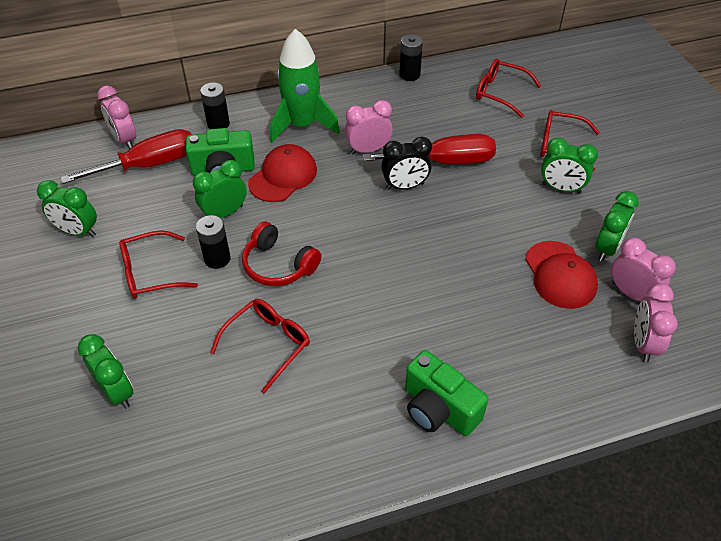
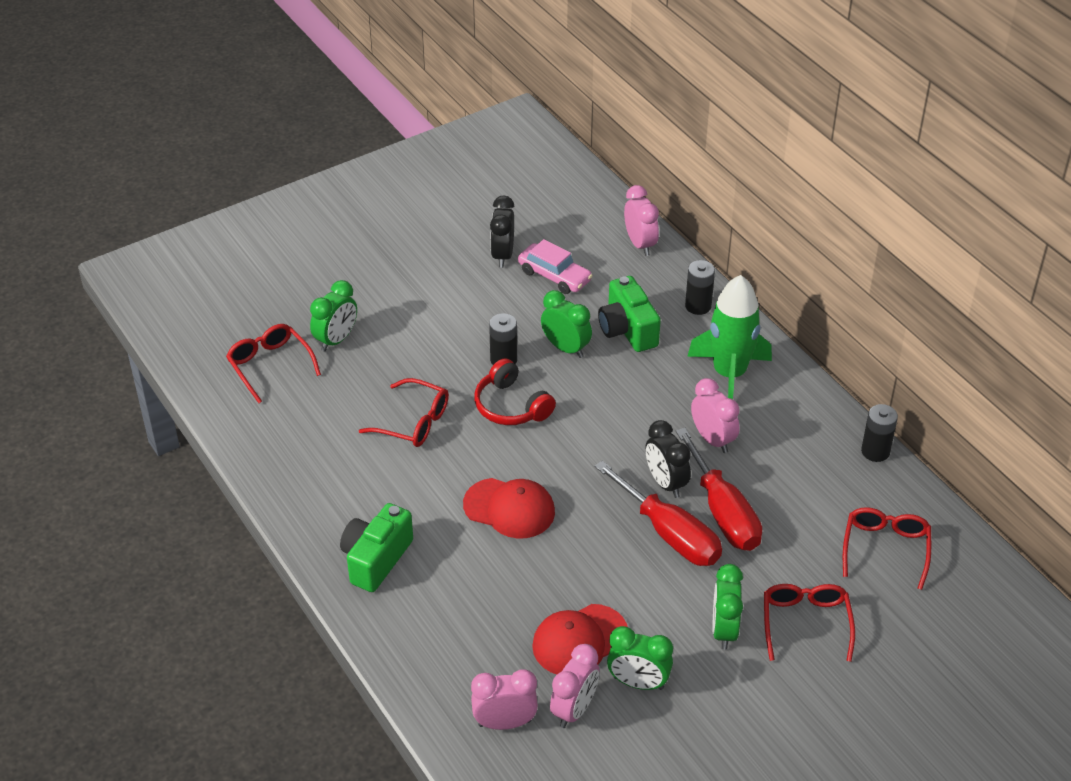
camera: 75 degrees right, 5 degrees down
green clock [37,180,97,237] -> black clock [490,196,515,268]
red screwdriver [61,129,192,184] -> red screwdriver moved to [595,461,722,566]
pink clock [97,86,136,149] -> pink clock turned 120 degrees clockwise [624,185,659,256]
red glasses [119,230,198,299] -> red glasses moved to [226,324,321,403]
red headphones [242,222,321,286] -> red headphones turned 60 degrees counterclockwise [474,358,556,425]
red cap [248,144,317,202] -> red cap moved to [463,478,555,538]
none -> pink car [518,239,593,294]

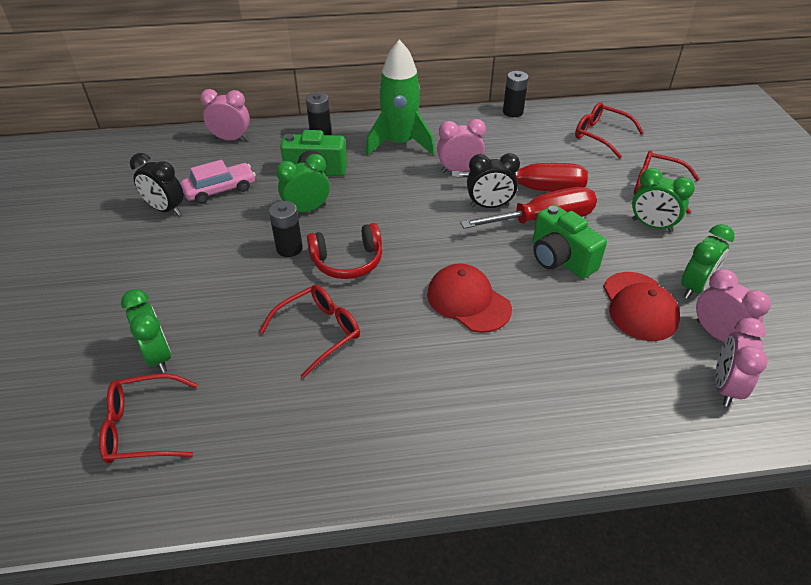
camera: 65 degrees left, 0 degrees up
green camera [340,503,413,592] -> green camera moved to [533,205,607,279]
red cap [463,478,555,538] -> red cap turned 90 degrees counterclockwise [427,264,512,333]

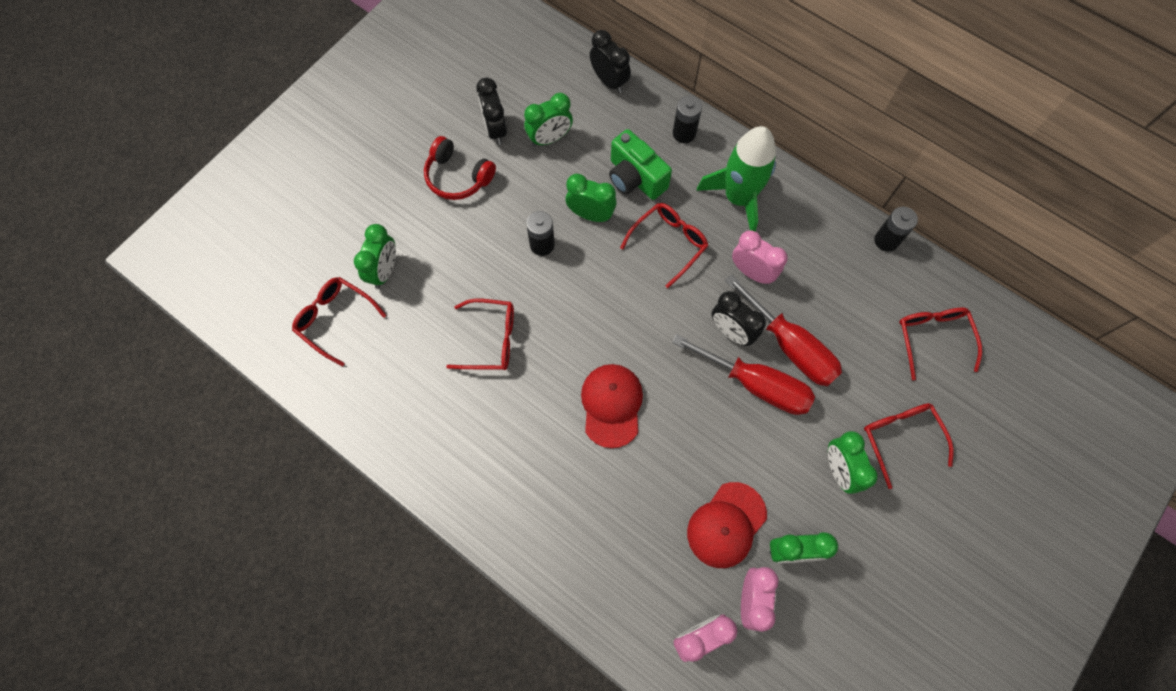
camera: 45 degrees right, 25 degrees up
pink car [181,160,256,204] -> green clock [524,93,573,147]
pink clock [200,89,250,140] -> black clock [590,30,631,93]
red headphones [307,223,382,279] -> red headphones moved to [424,136,496,200]
green camera [533,205,607,279] -> none
none -> red glasses [620,203,708,288]

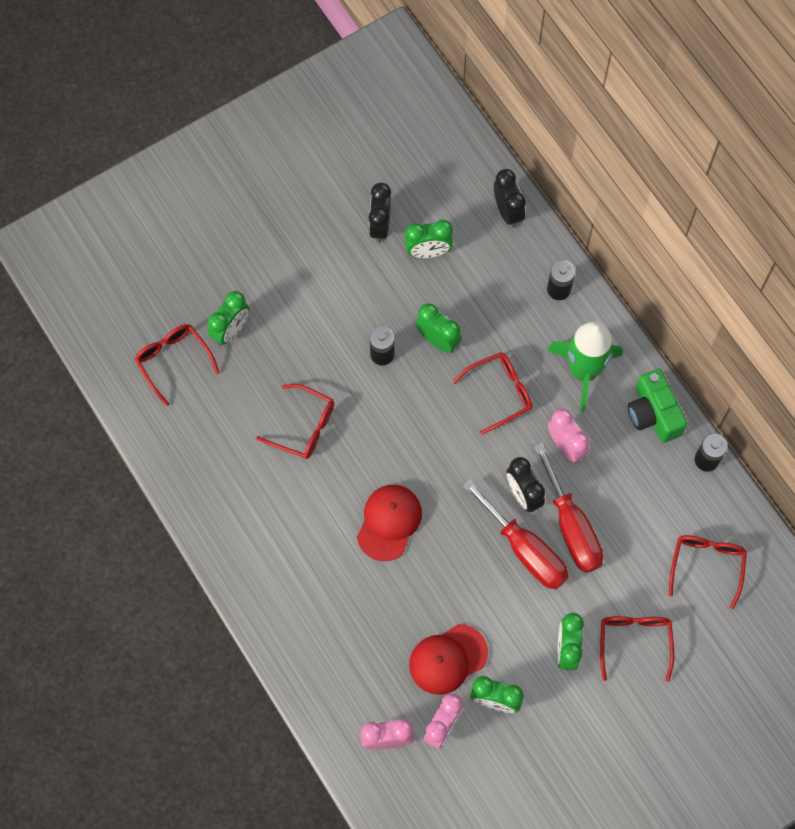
camera: 20 degrees right, 0 degrees up
red headphones [424,136,496,200] -> none
green camera [609,129,672,200] -> green camera moved to [628,369,688,443]

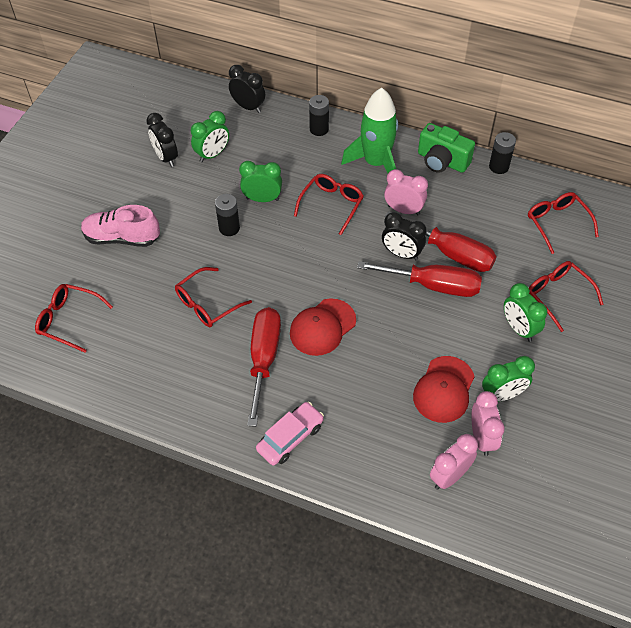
camera: 35 degrees left, 15 degrees down
green clock [208,291,249,345] -> none
red glasses [256,384,334,459] -> red glasses turned 150 degrees clockwise [175,267,252,327]
red cap [357,485,422,561] -> red cap turned 120 degrees counterclockwise [290,298,356,356]
none -> pink shoe [81,205,160,247]
none -> red screwdriver [247,307,281,427]
none -> pink car [256,402,324,465]

